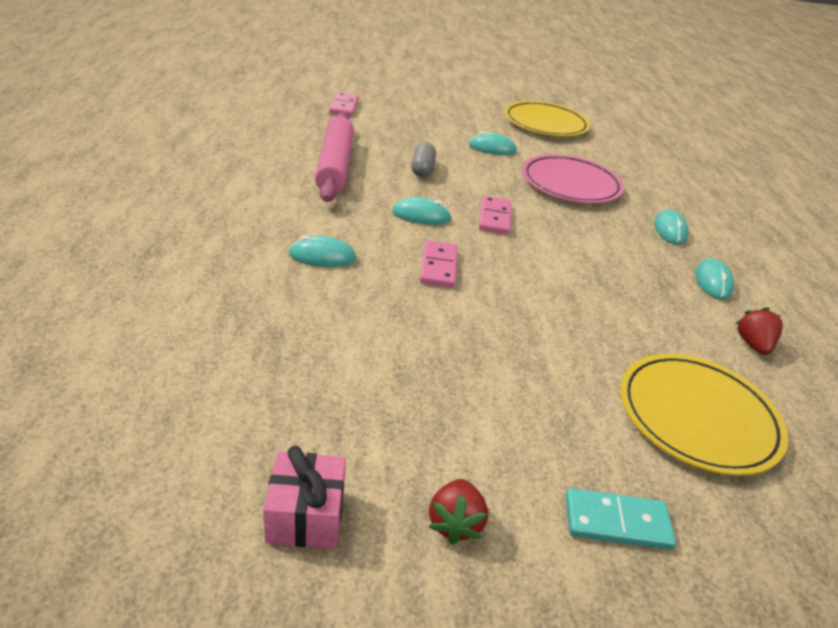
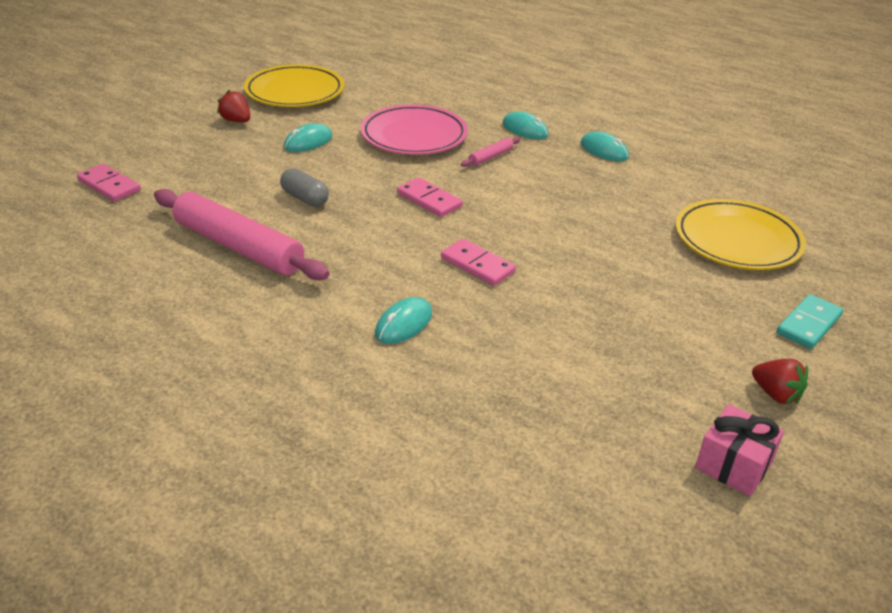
camera: 50 degrees left, 0 degrees up
turquoise mouse [392,197,452,225] -> none
red strawberry [736,308,783,355] -> red strawberry moved to [217,90,250,122]
none -> pink rolling pin [461,137,520,167]

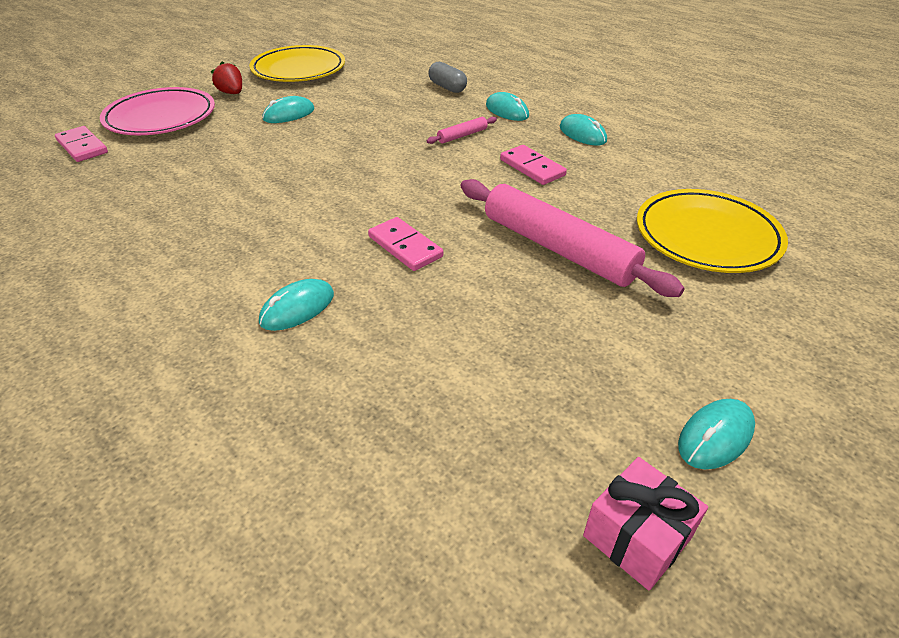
camera: 10 degrees right, 5 degrees up
pink rolling pin [154,189,329,280] -> pink rolling pin moved to [461,179,684,297]
grey capsule [280,168,329,207] -> grey capsule moved to [428,62,467,93]
pink plate [360,104,468,155] -> pink plate moved to [100,87,215,135]
pink domino [397,177,463,217] -> pink domino moved to [500,145,567,185]
red strawberry [752,359,808,404] -> turquoise mouse [678,399,755,469]
turquoise domino [777,294,843,349] -> none

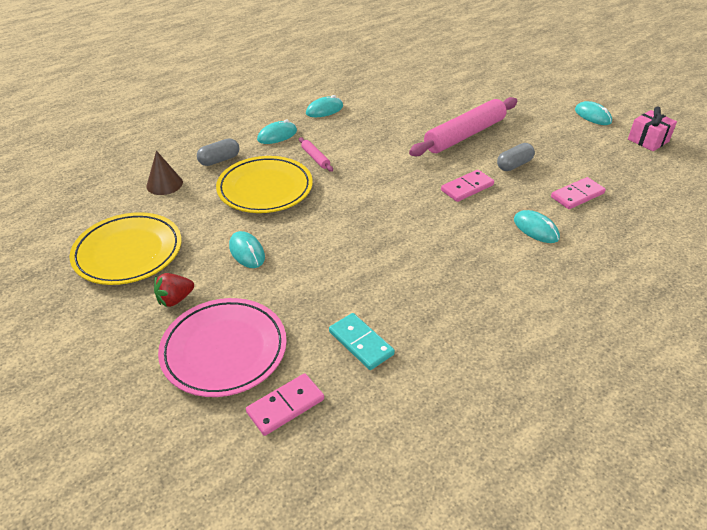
camera: 85 degrees left, 0 degrees up
pink domino [500,145,567,185] -> pink domino moved to [551,177,606,209]
yellow plate [637,189,788,273] -> yellow plate moved to [216,156,313,213]
none -> brown cone [146,150,183,195]
none -> turquoise domino [329,313,395,370]
none -> grey capsule [497,143,535,171]

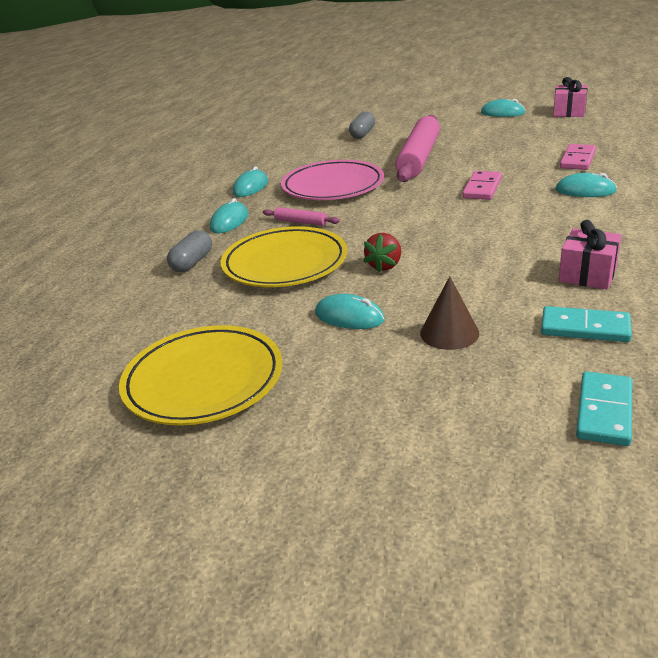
camera: 30 degrees left, 10 degrees down
brown cone [146,150,183,195] -> brown cone moved to [420,276,479,350]
red strawberry [154,273,194,307] -> red strawberry moved to [364,233,401,273]
pink plate [158,298,287,397] -> pink plate moved to [281,160,384,200]
pink domino [246,373,324,436] -> turquoise domino [576,371,632,446]
grey capsule [497,143,535,171] -> grey capsule moved to [349,112,375,139]
none -> pink gift [559,220,622,289]

